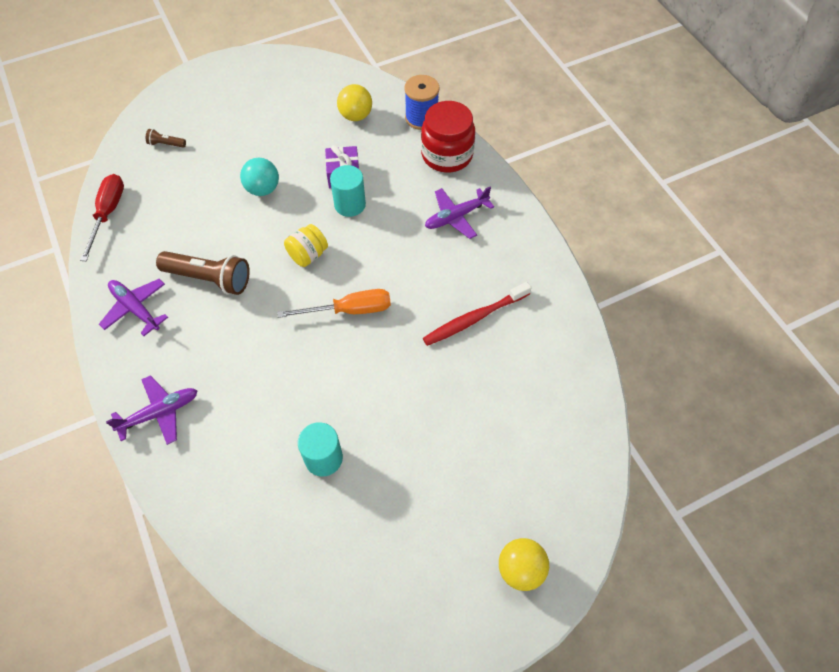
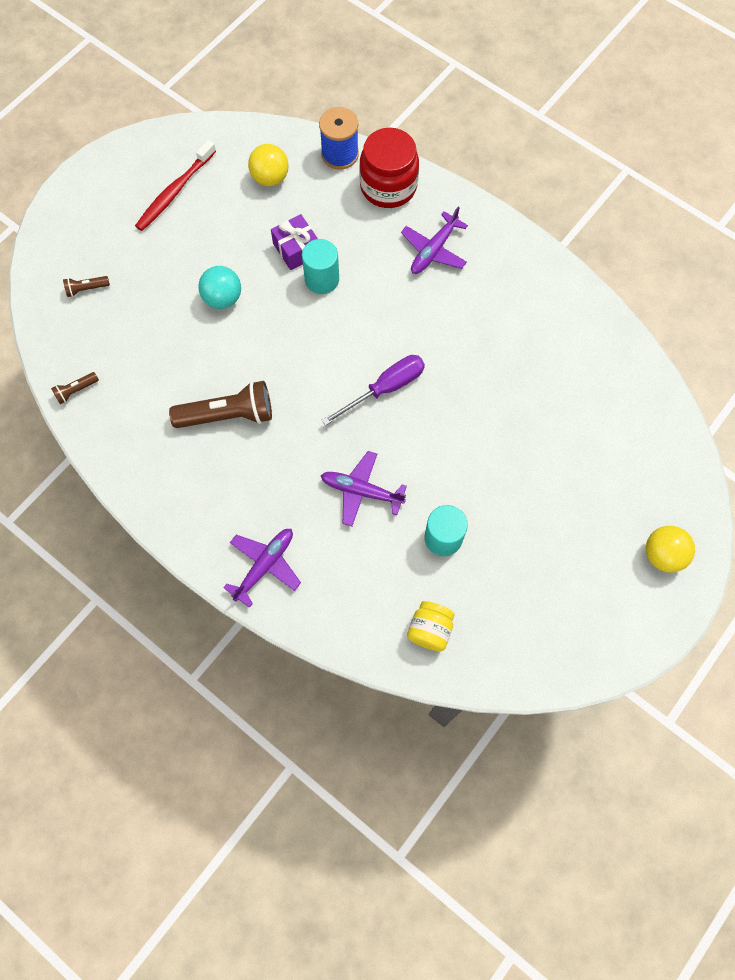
camera: 25 degrees left, 10 degrees up
red screwdriver [80,174,124,261] -> brown flashlight [51,372,99,404]
purple plane [99,279,168,336] -> purple plane moved to [321,451,407,526]
orange screwdriver [277,289,391,318] -> purple screwdriver [322,355,425,426]
yellow jar [284,224,328,267] -> yellow jar moved to [407,601,455,651]
red toothbrush [423,282,532,346] -> red toothbrush moved to [135,140,216,231]

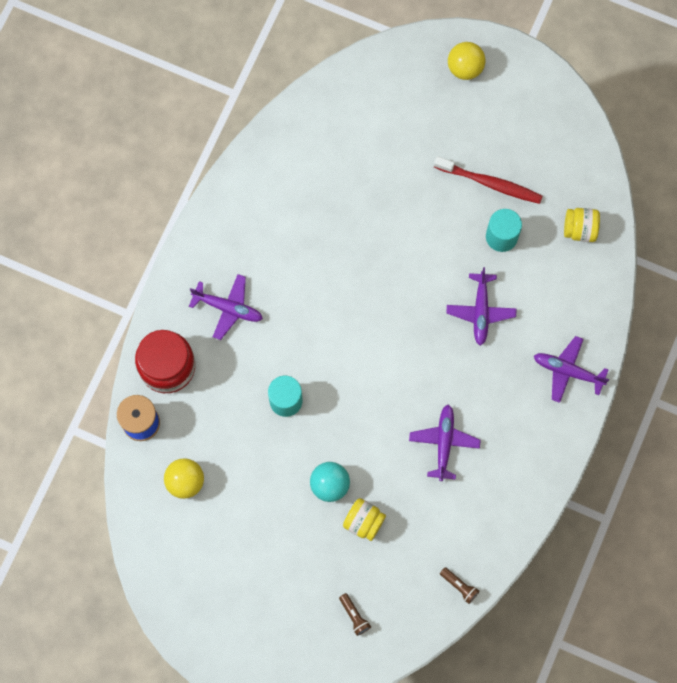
camera: 105 degrees left, 5 degrees up
red toothbrush [135,140,216,231] -> red toothbrush moved to [434,156,543,204]
brown flashlight [169,381,272,428] -> purple plane [409,405,481,481]
purple gift [271,214,318,270] -> none
purple screwdriver [322,355,425,426] -> none
none -> yellow jar [343,498,386,541]

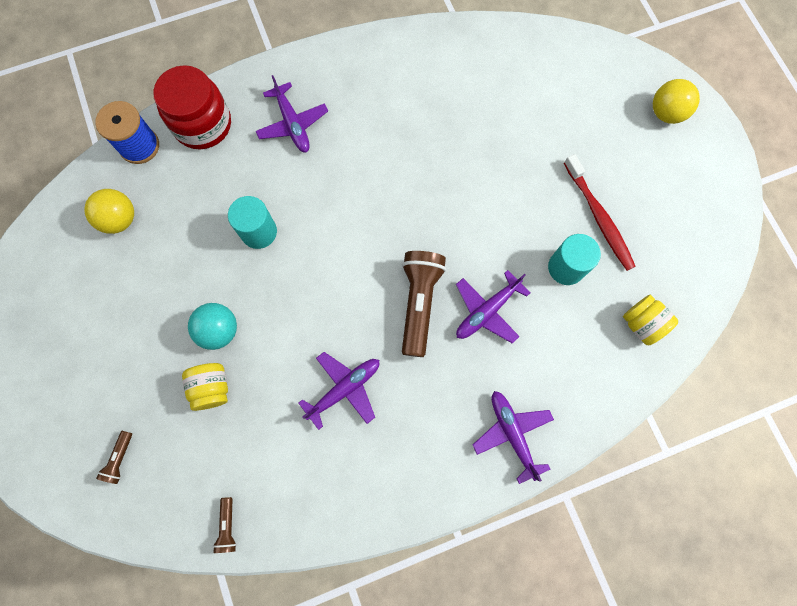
camera: 45 degrees right, 0 degrees up
none -> brown flashlight [402,251,446,357]

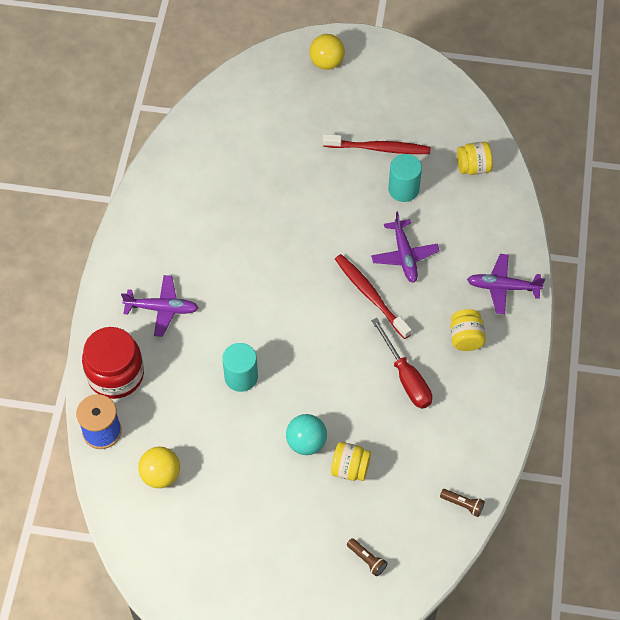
camera: 60 degrees left, 15 degrees down
purple plane [299,352,379,430] -> red screwdriver [371,318,432,409]
brown flashlight [402,251,446,357] -> red toothbrush [335,254,412,339]
none -> yellow jar [450,309,486,351]

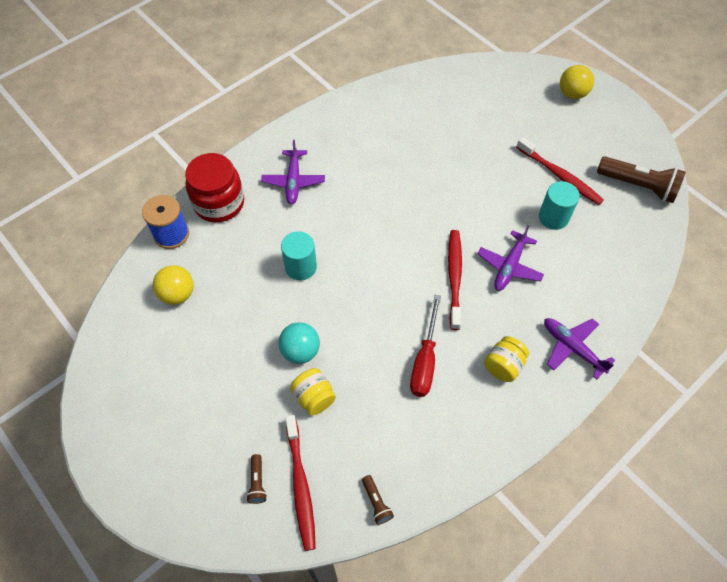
camera: 40 degrees right, 0 degrees up
purple plane [121,275,199,337] -> purple plane turned 45 degrees clockwise [261,140,325,204]
yellow jar [457,142,493,175] -> none
none -> red toothbrush [285,415,316,551]
none -> brown flashlight [597,157,686,203]

